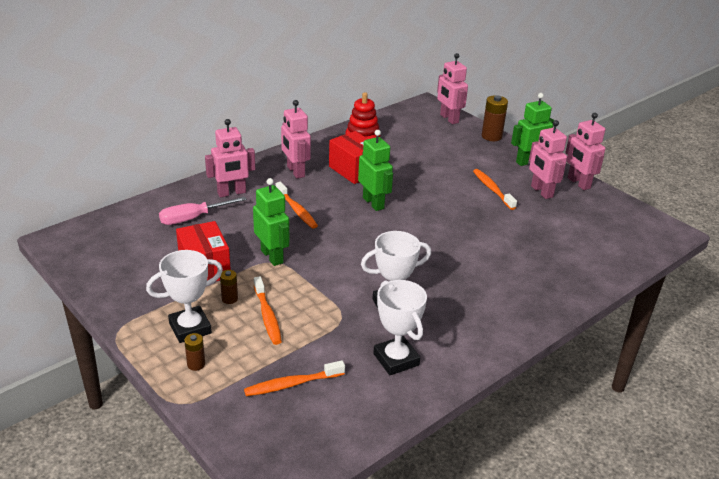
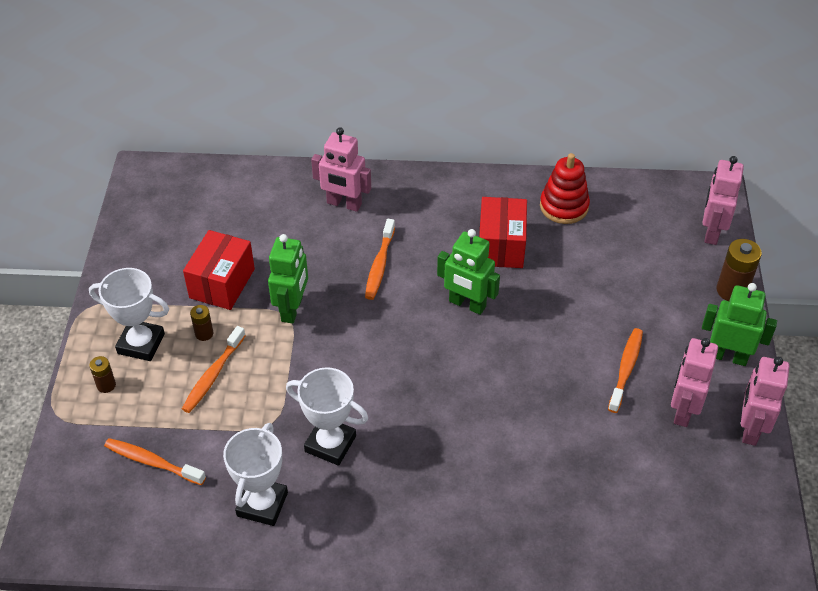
camera: 45 degrees right, 15 degrees up
pink screwdriver [159,197,247,225] -> none
pink robot [281,100,311,179] -> none
green robot [358,130,393,211] -> green robot turned 105 degrees clockwise [437,229,500,315]

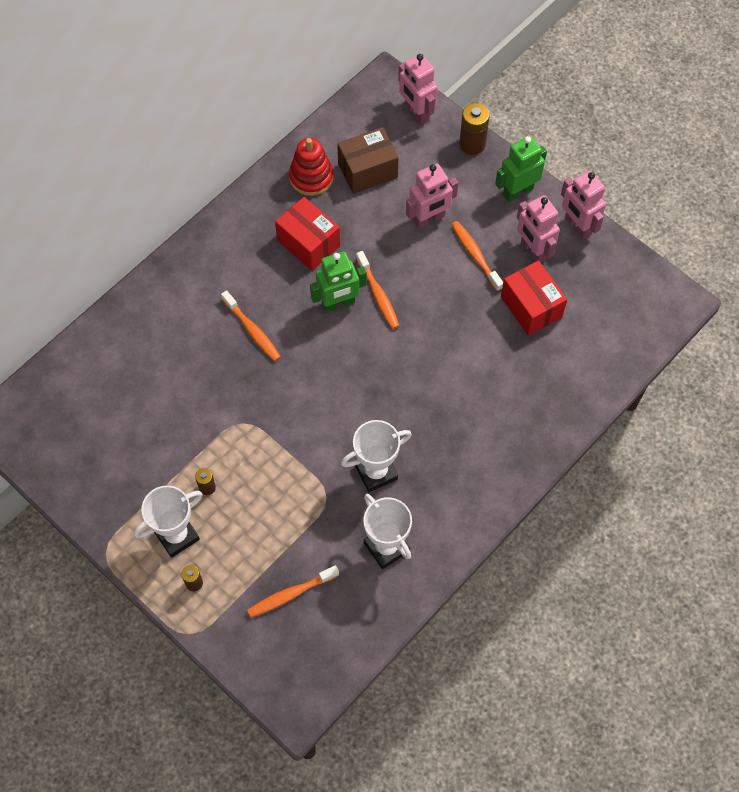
camera: 50 degrees left, 15 degrees up
orange toothbrush [182,326,246,413] -> orange toothbrush moved to [356,251,399,329]
red box [183,230,255,310] -> red box moved to [501,260,567,336]
green robot [268,234,308,324] -> none
pink robot [311,127,371,212] -> pink robot moved to [406,163,458,229]
none -> brown box [337,127,399,194]

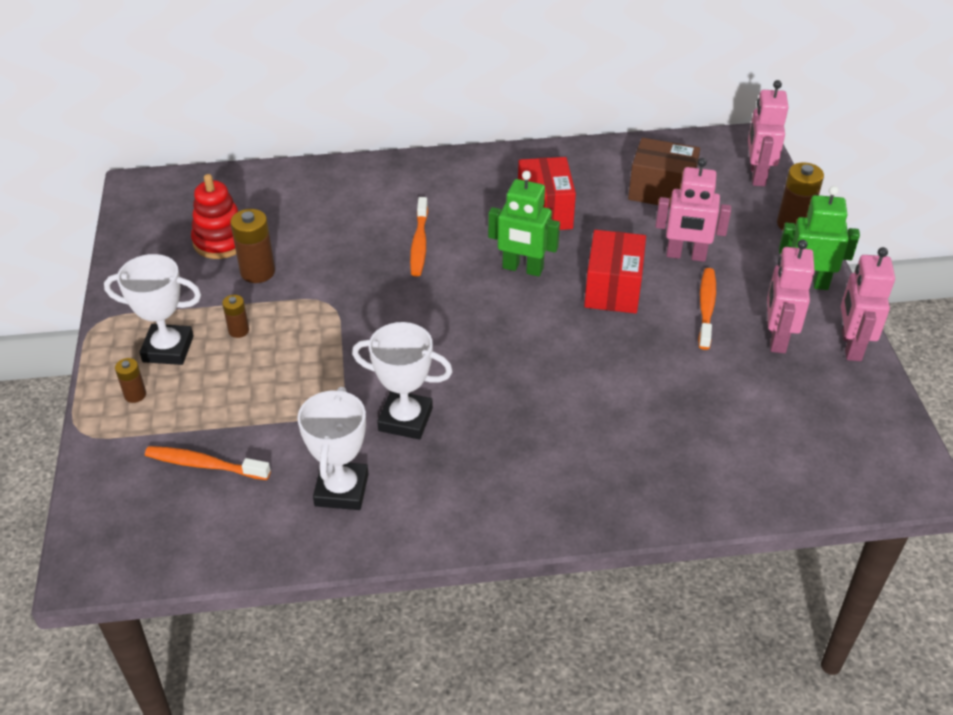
camera: 40 degrees right, 20 degrees down
red stacking toy [289,138,334,196] -> red stacking toy moved to [191,174,239,259]
orange toothbrush [356,251,399,329] -> none
red box [501,260,567,336] -> red box moved to [584,230,646,314]
none -> brown battery [230,209,275,283]

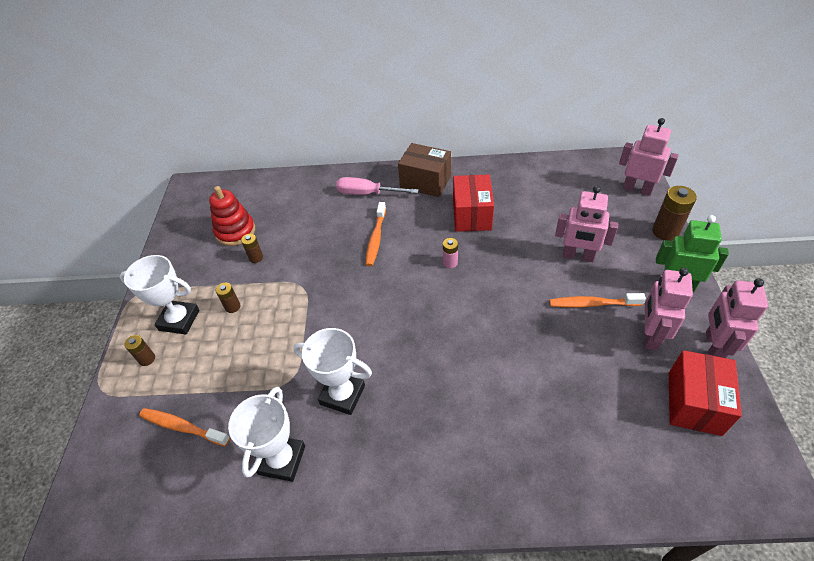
camera: 10 degrees right, 5 degrees up
brown battery [230,209,275,283] -> brown battery [241,234,263,263], size x0.57
green robot [488,171,560,277] -> pink battery [443,238,458,268]
red box [584,230,646,314] -> red box moved to [669,350,742,436]
brown box [628,138,700,207] -> brown box moved to [398,143,451,197]
orange toothbrush [698,268,716,350] -> orange toothbrush turned 105 degrees counterclockwise [549,293,646,308]
pink robot [748,80,789,186] -> pink robot turned 105 degrees clockwise [619,118,679,196]
none -> pink screwdriver [336,177,419,195]

